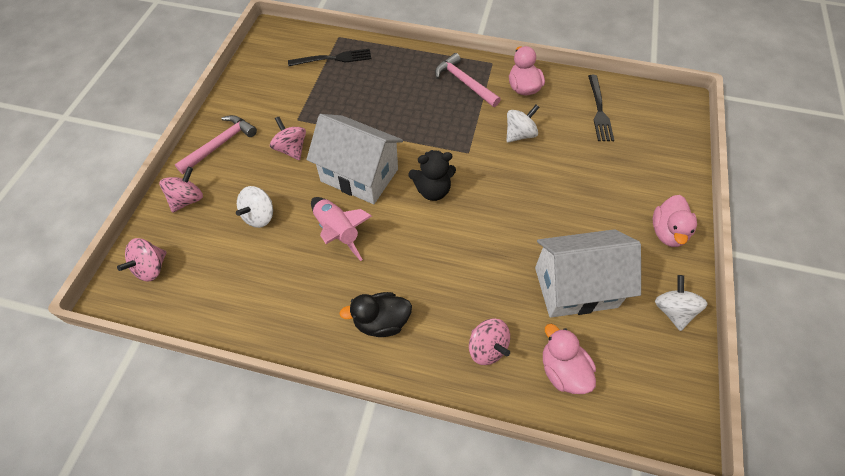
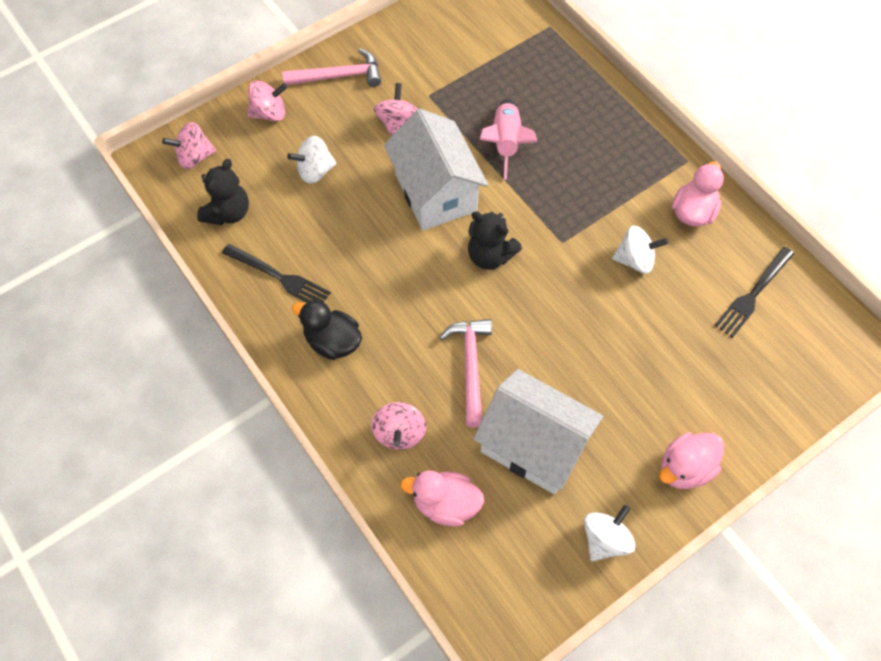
camera: 40 degrees right, 5 degrees up
black fork [288,49,371,66] -> black fork moved to [222,244,331,302]
pink rocket [311,197,372,261] -> pink rocket moved to [479,99,537,180]
pink hammer [435,53,501,107] -> pink hammer moved to [440,319,492,428]
pink duck [543,324,596,394] -> pink duck turned 90 degrees counterclockwise [400,471,484,527]
none -> black teddy bear [197,159,249,225]

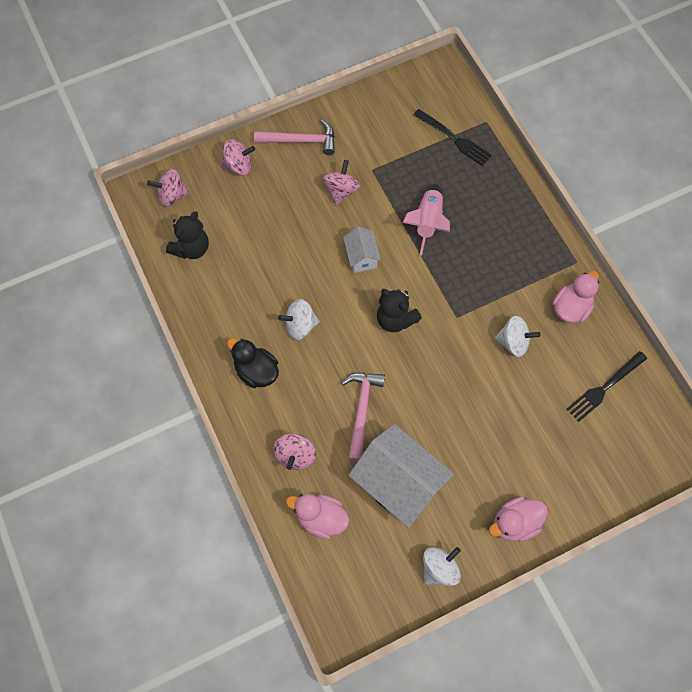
camera: 10 degrees right, 5 degrees up
black fork [222,244,331,302] -> black fork moved to [414,109,492,166]
white spinning top [287,136,336,184] -> white spinning top moved to [278,299,320,340]
white house [384,109,488,231] -> white house [343,227,381,273], size x0.49

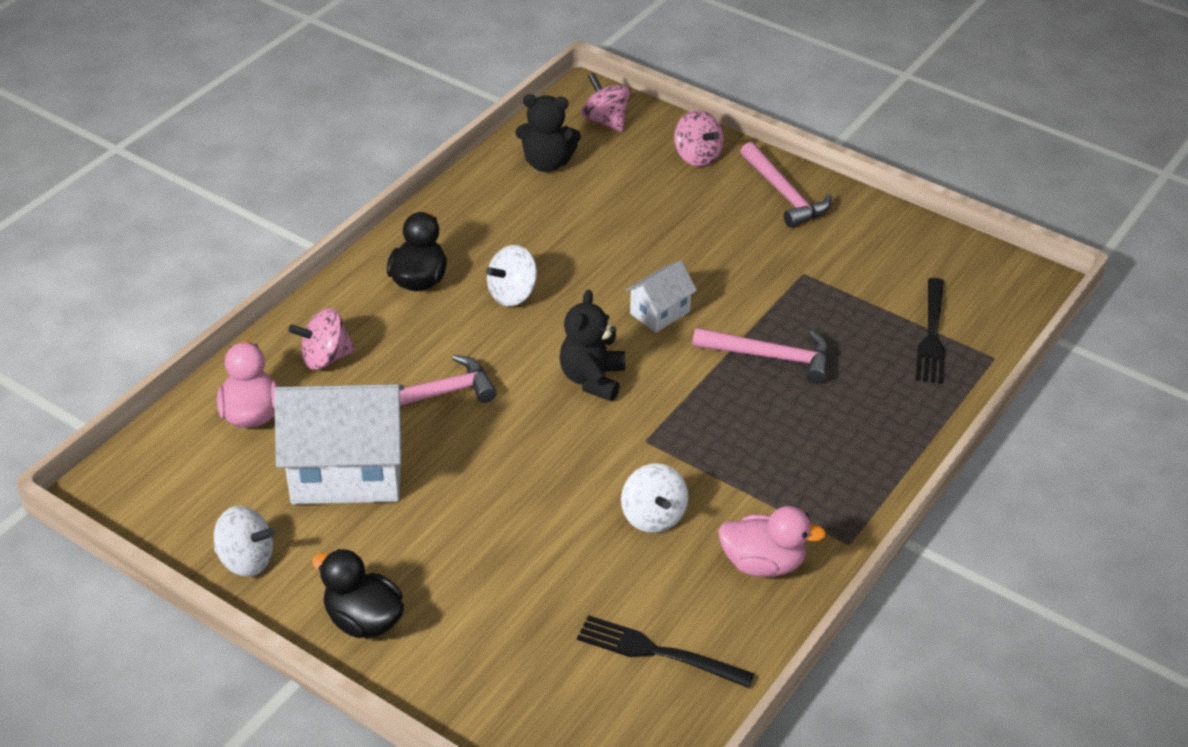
camera: 60 degrees right, 25 degrees down
white spinning top [278,299,320,340] -> white spinning top turned 90 degrees counterclockwise [486,245,537,306]
pink spinning top [323,160,360,206] -> none
white house [349,424,454,528] -> white house turned 75 degrees clockwise [274,384,404,504]
pink rocket [402,183,450,256] -> pink hammer [692,327,830,384]
pink duck [489,496,548,542] -> black duck [312,549,404,638]

